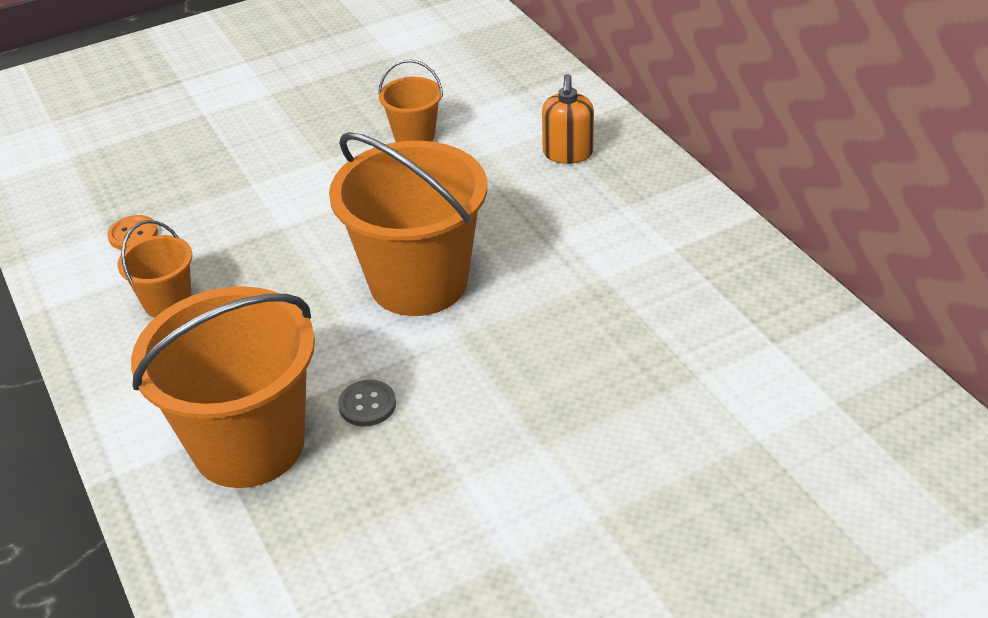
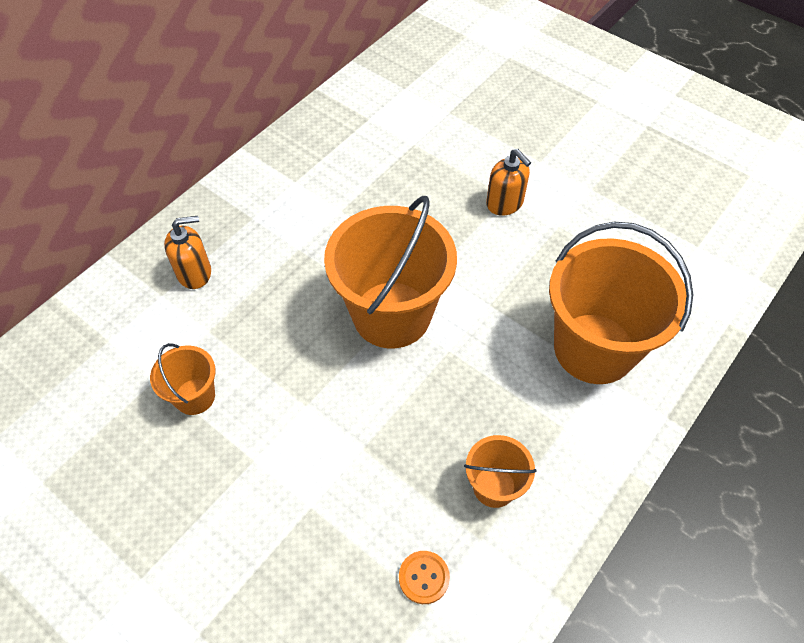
camera: 115 degrees left, 15 degrees up
grey button [338,380,396,426] -> none
none -> orange soap dispenser [486,149,531,216]

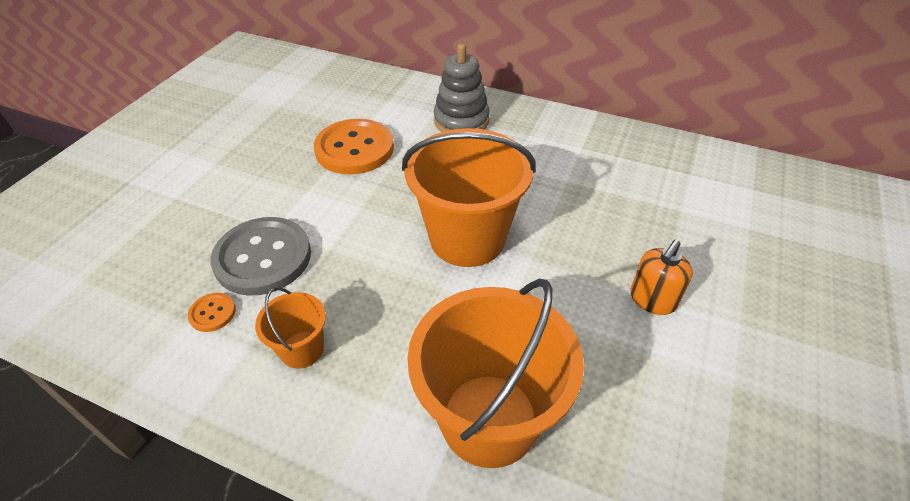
camera: 75 degrees right, 10 degrees down
orange bucket [150,343,216,415] -> orange button [314,119,394,174]
orange soap dispenser [164,216,211,289] -> grey stacking toy [434,44,490,132]
none -> grey button [211,217,311,296]

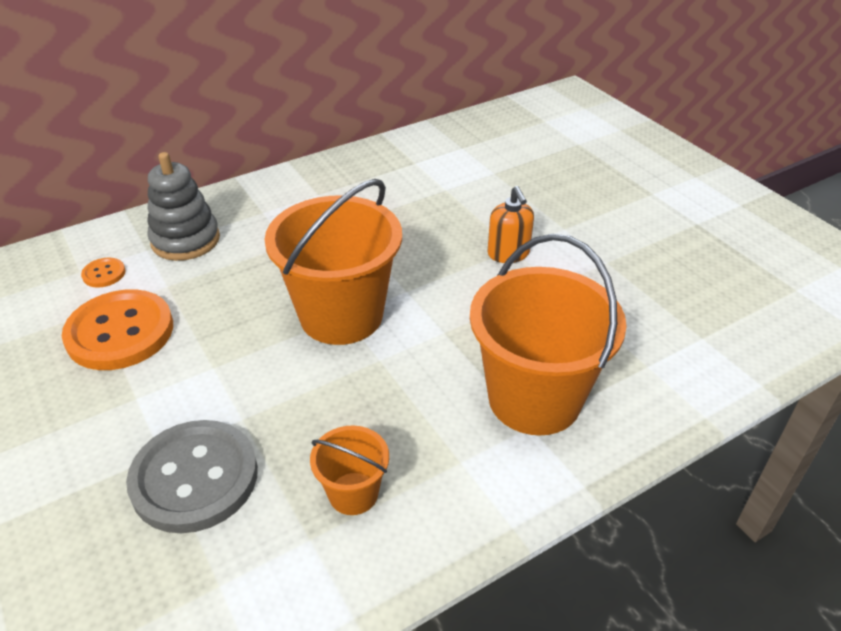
camera: 55 degrees left, 5 degrees down
orange button [188,293,236,332] -> orange button moved to [81,258,125,288]

